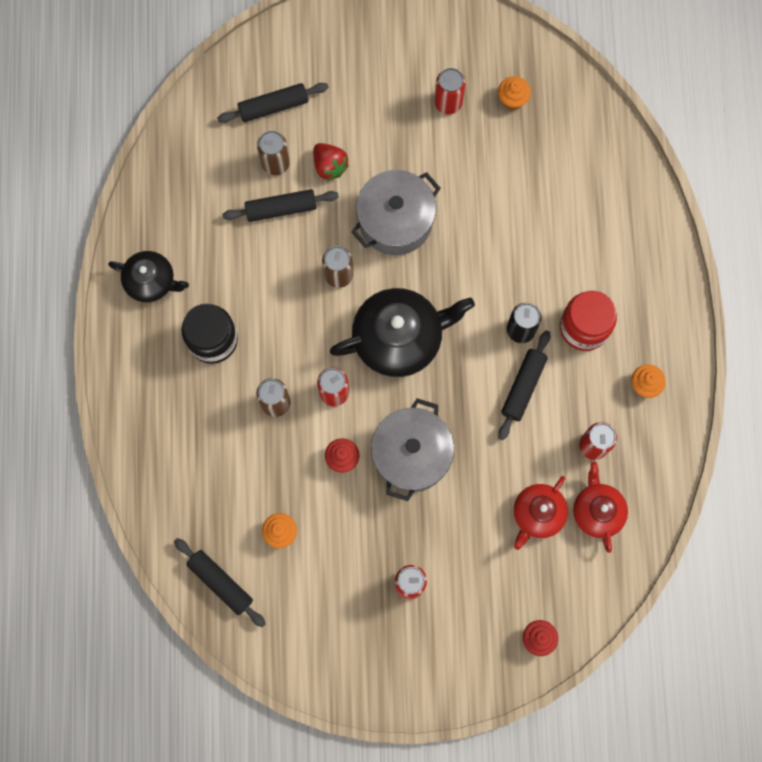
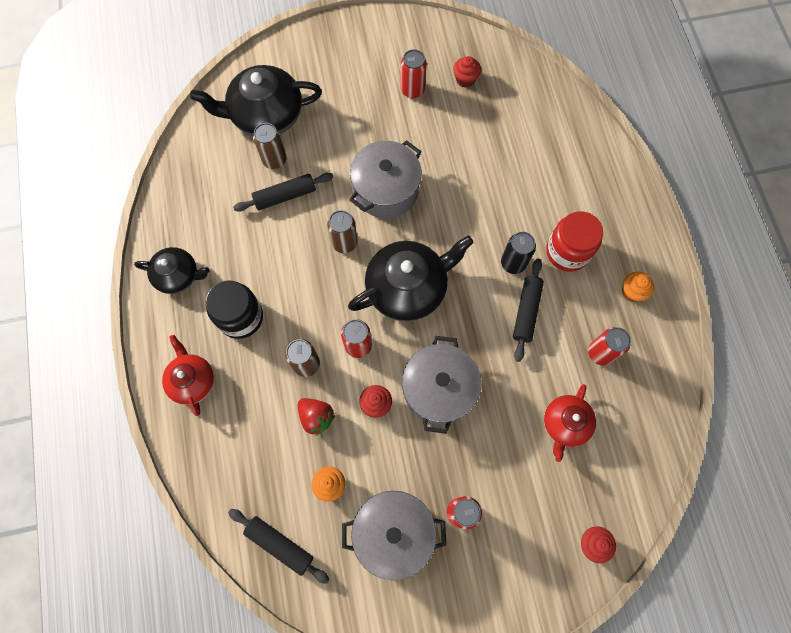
camera: 10 degrees left, 5 degrees down
black rolling pin [217,83,329,123] -> black teapot [190,65,322,136]
red strawberry [313,143,349,181] -> red strawberry moved to [298,398,335,436]
orange cupcake [498,76,531,110] -> red cupcake [453,56,481,88]
red teapot [573,462,628,553] -> red teapot moved to [162,335,214,416]
none -> grey pot [342,491,446,581]

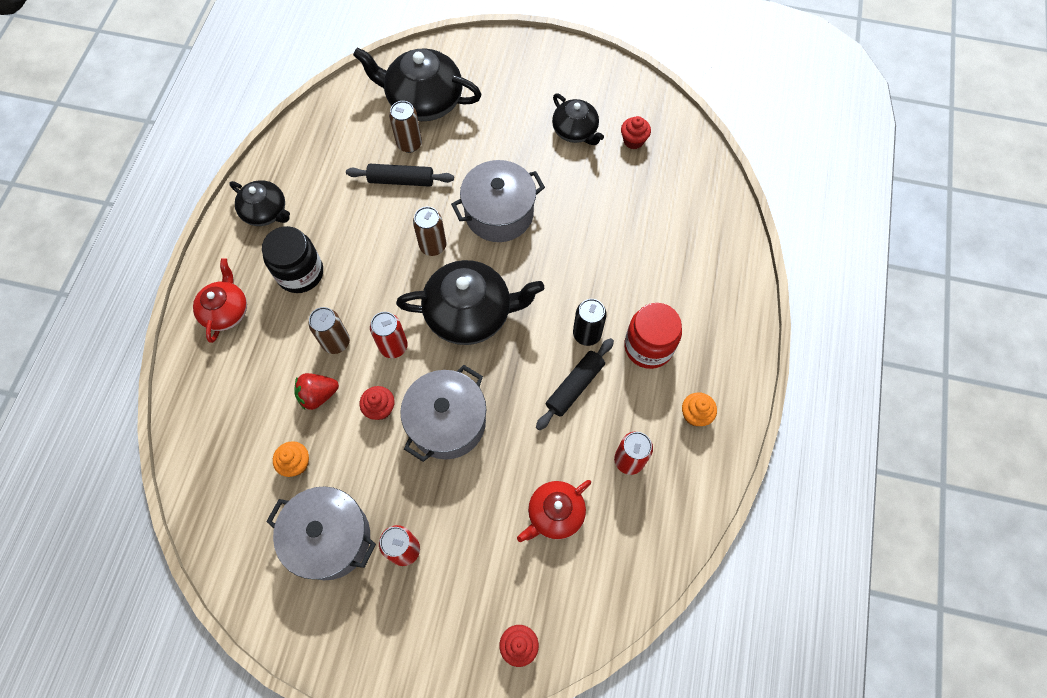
camera: 25 degrees right, 5 degrees down
black rolling pin [228,509,330,584] -> none
red strawberry [298,398,335,436] -> red strawberry turned 90 degrees clockwise [294,373,339,410]
red can [401,49,427,99] -> black teapot [552,93,604,145]

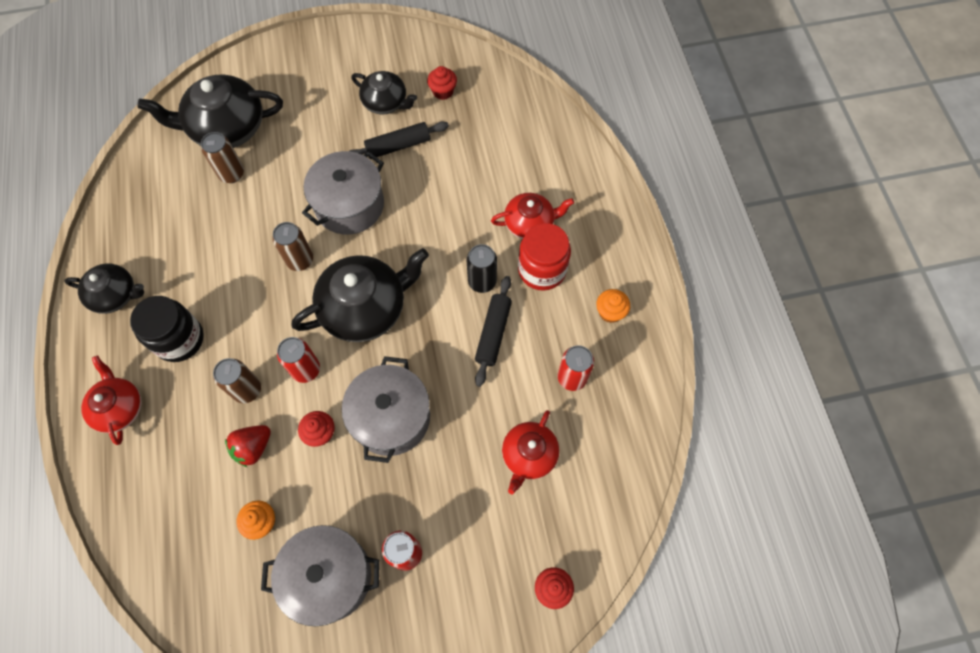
camera: 25 degrees left, 0 degrees up
black rolling pin [346,164,454,187] -> black rolling pin moved to [350,121,449,159]
none -> red teapot [491,193,574,239]

